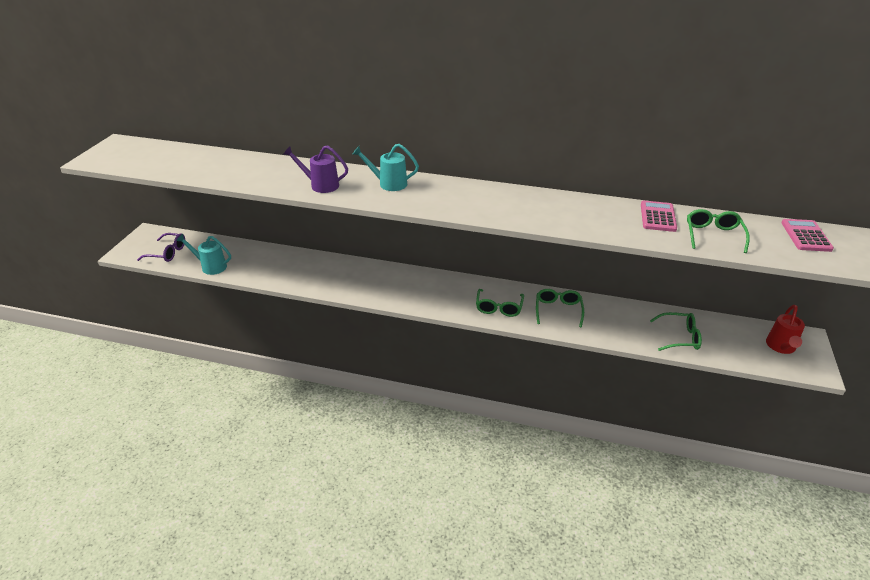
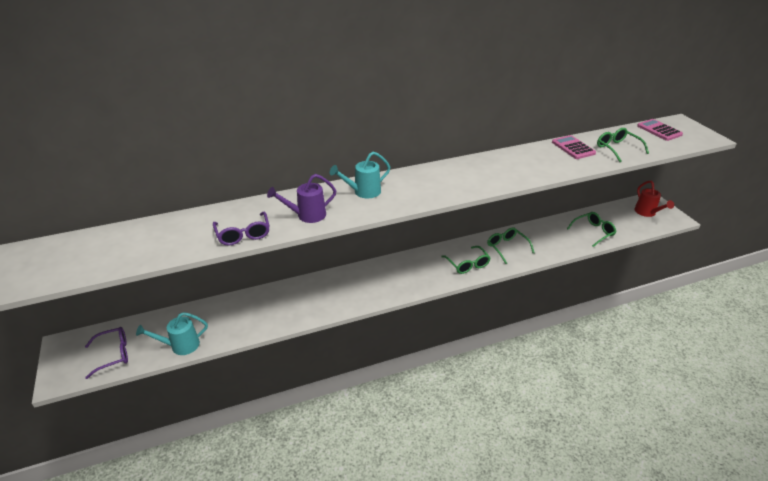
camera: 35 degrees left, 0 degrees up
none -> purple glasses [213,212,269,246]

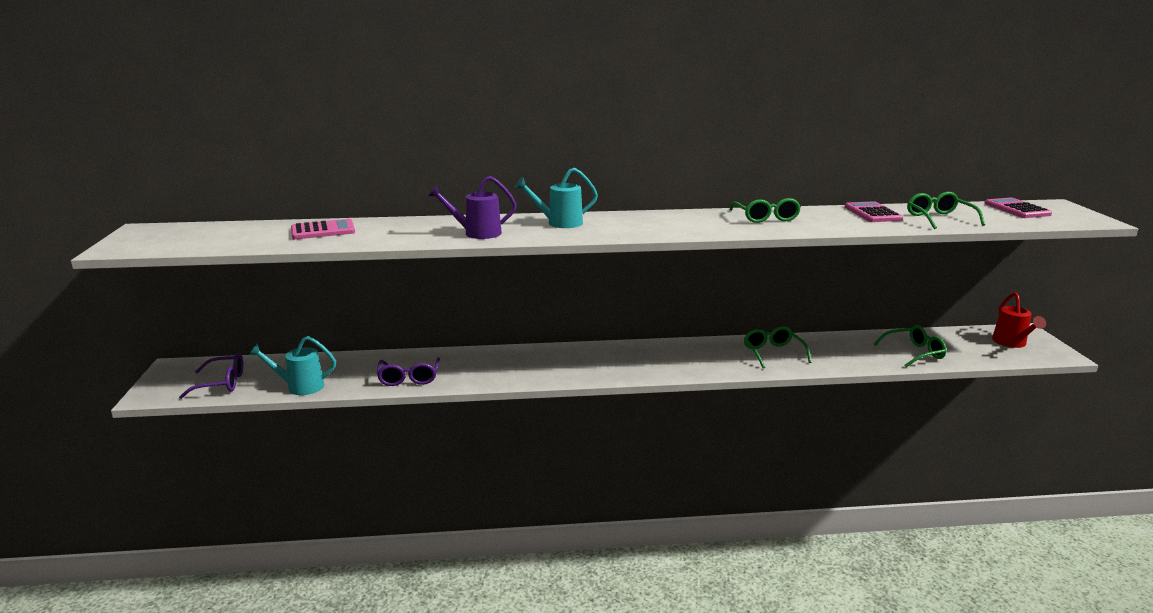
camera: 15 degrees right, 15 degrees down
purple glasses [213,212,269,246] -> purple glasses moved to [377,357,440,386]
green glasses [441,246,491,274] -> green glasses moved to [729,198,801,223]
none -> pink calculator [291,219,355,239]

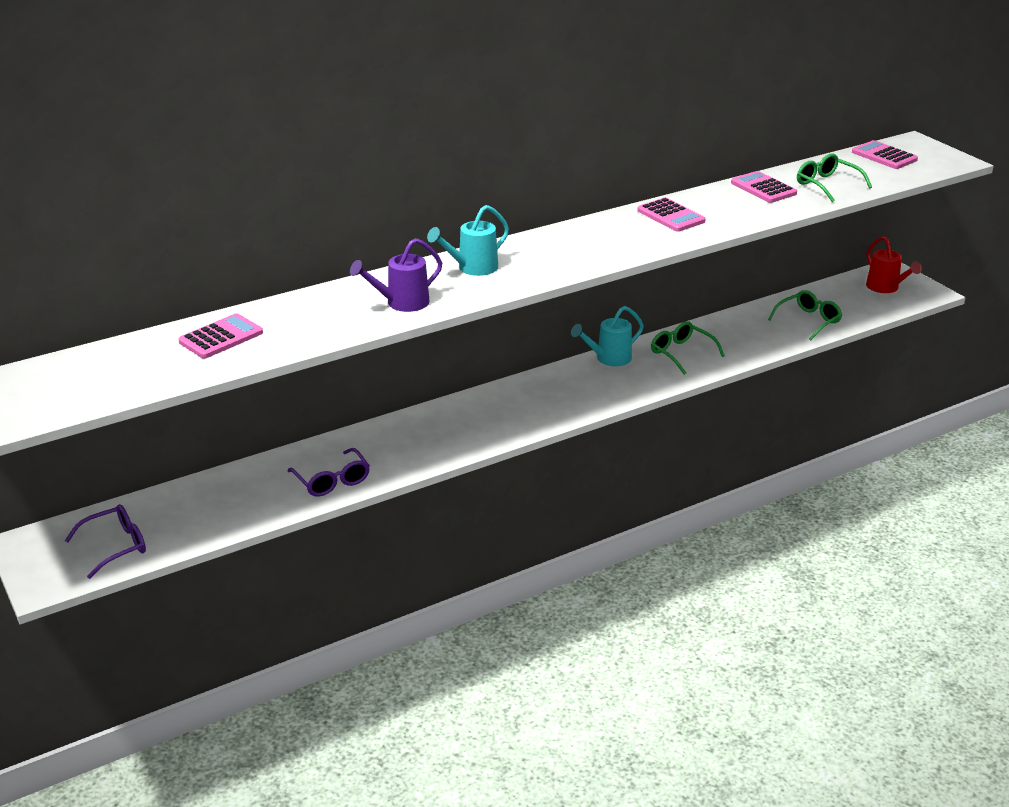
camera: 25 degrees left, 10 degrees up
turquoise watering can [249,336,336,395] -> turquoise watering can moved to [571,306,644,367]
green glasses [729,198,801,223] -> pink calculator [637,197,706,232]

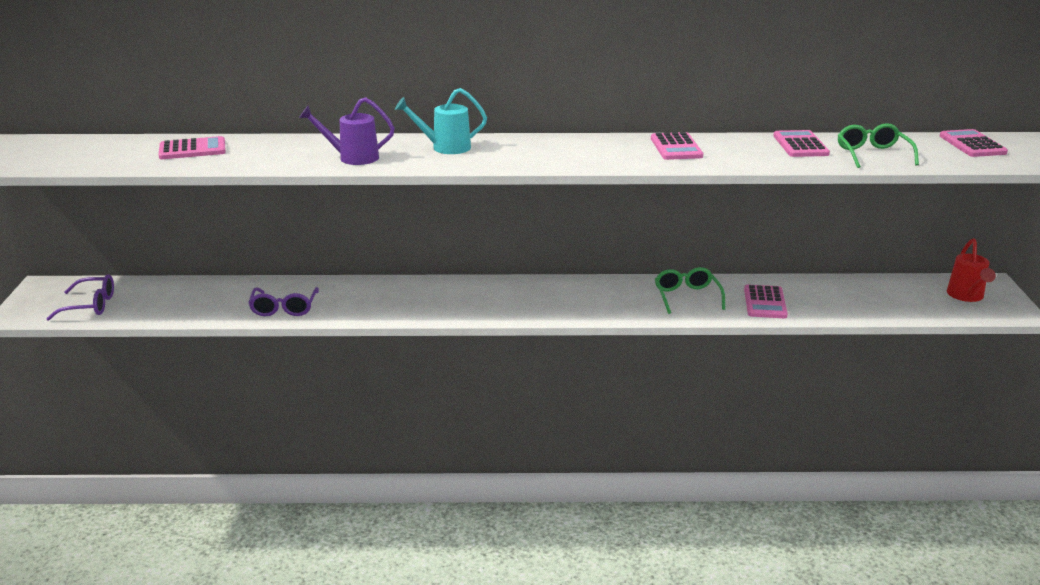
camera: 30 degrees right, 5 degrees down
turquoise watering can [571,306,644,367] -> none
green glasses [768,290,842,340] -> none
none -> pink calculator [744,285,788,318]

